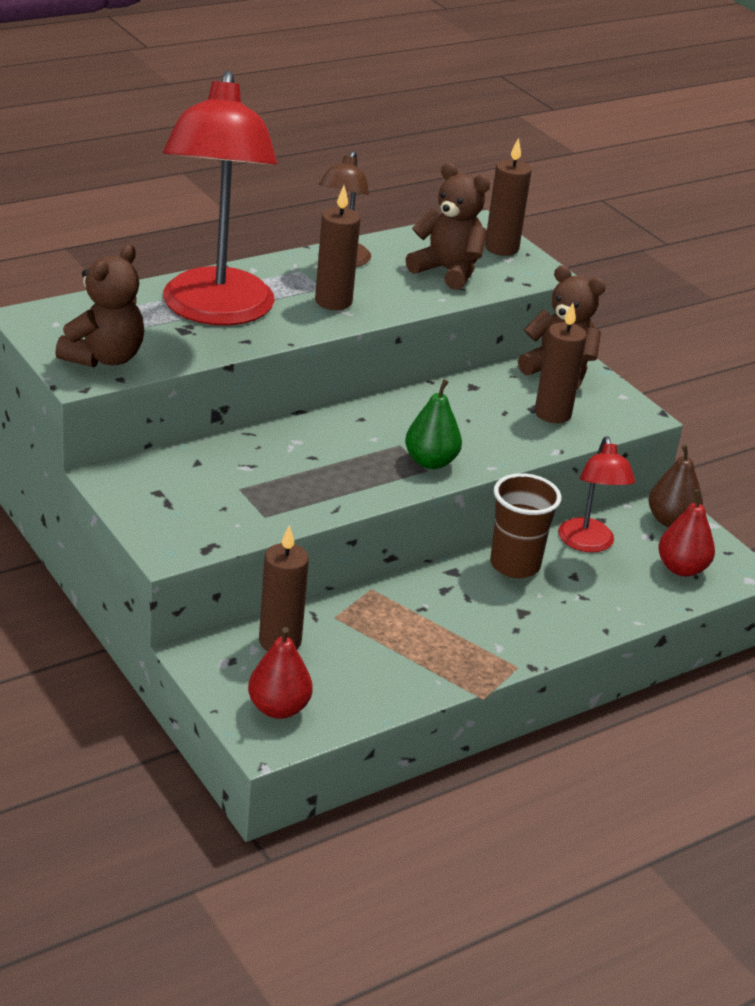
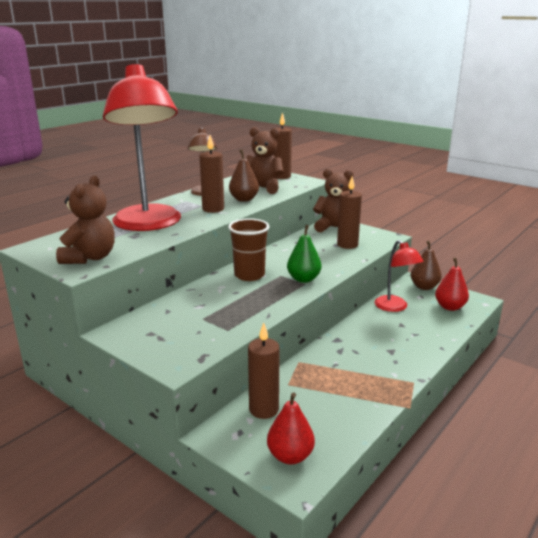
camera: 15 degrees left, 10 degrees down
brown cup [490,473,561,578] -> brown cup moved to [228,218,269,281]
none -> brown pear [229,149,259,202]

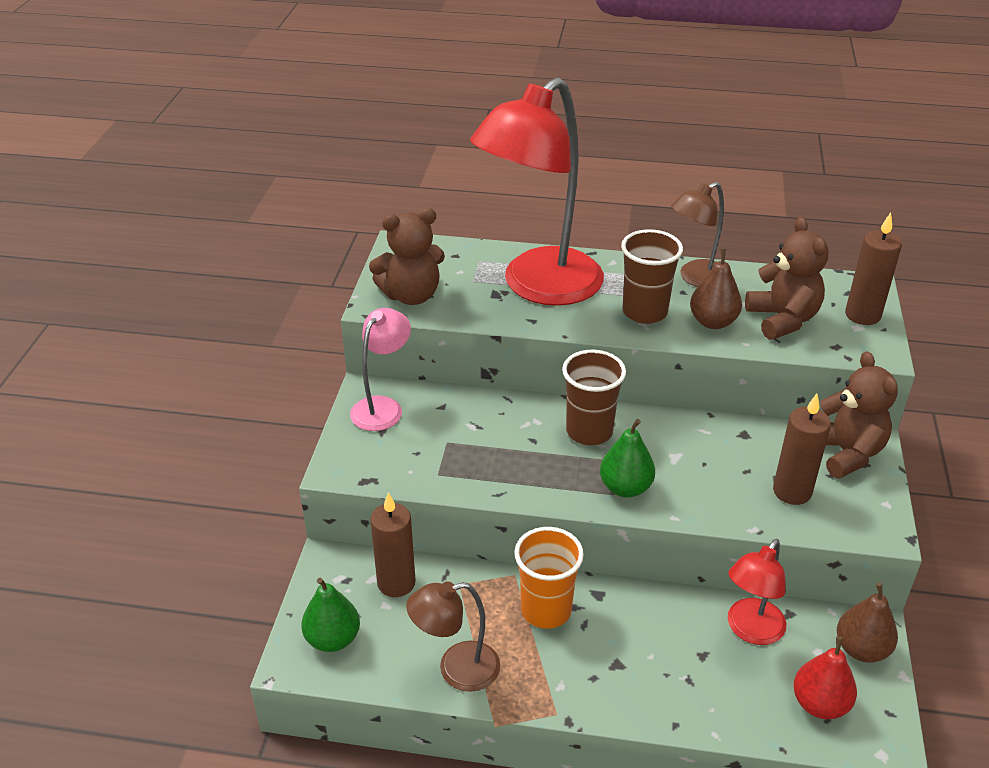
camera: 60 degrees right, 15 degrees up
brown candle [199,135,224,213] -> brown cup [621,229,683,324]
red pear [267,392,315,465] -> green pear [301,578,360,652]
none -> pink lamp [350,308,411,431]
none -> brown lamp [406,581,500,692]
none -> orange cup [514,527,584,629]

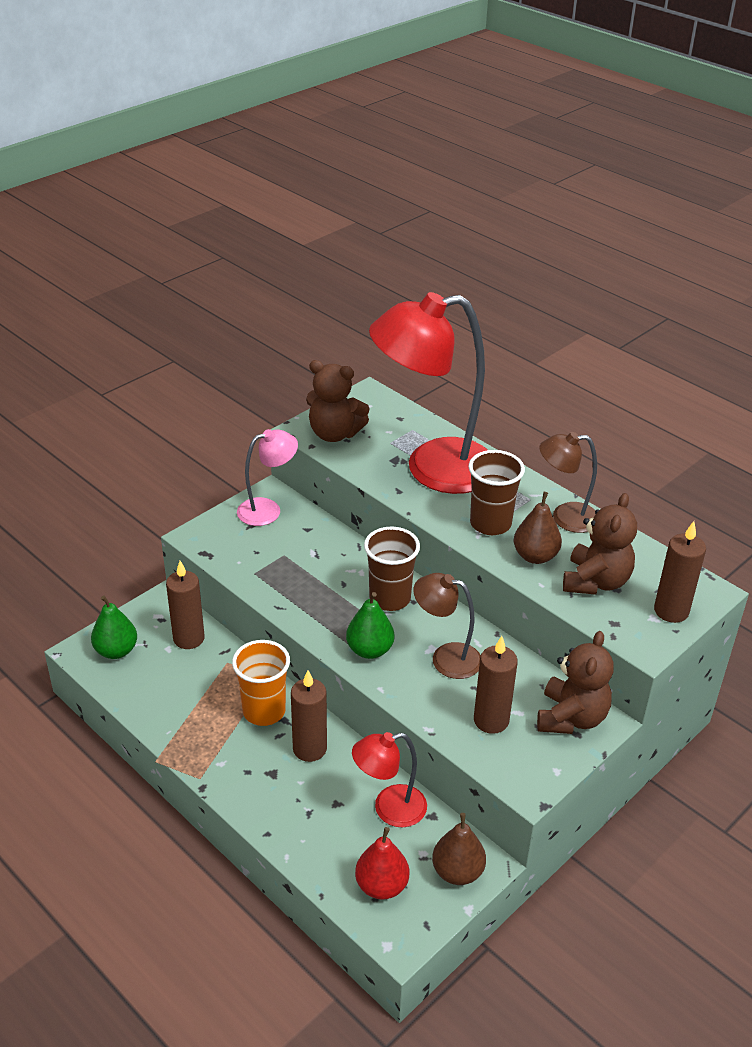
camera: 35 degrees right, 0 degrees up
brown lamp [406,581,500,692] -> brown lamp moved to [413,573,481,679]
none -> brown candle [291,670,327,762]

